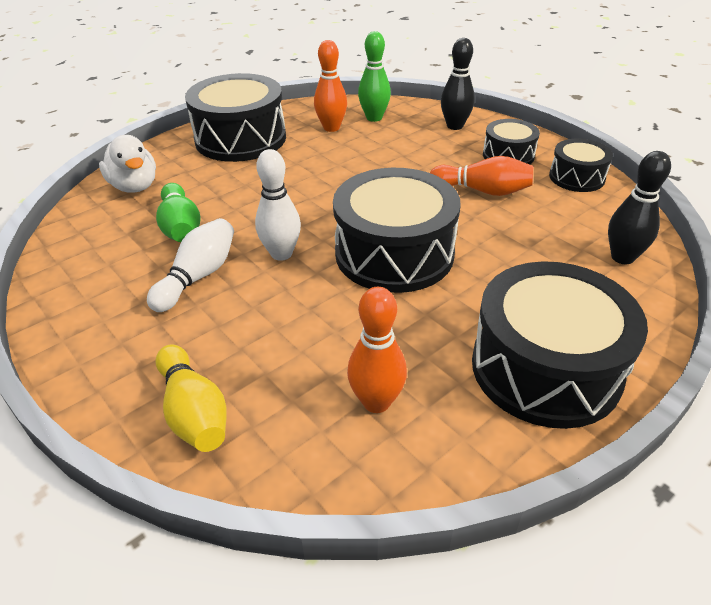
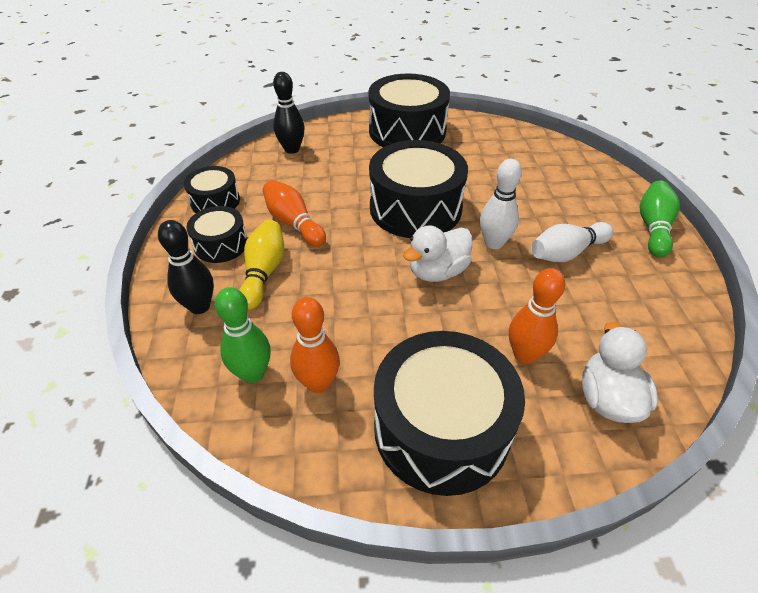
camera: 145 degrees left, 5 degrees up
yellow bowling pin [155,345,227,452] -> yellow bowling pin moved to [239,220,284,310]
green bowling pin [156,183,200,242] -> green bowling pin moved to [639,180,680,257]
orange bowling pin [347,287,407,413] -> orange bowling pin moved to [509,268,565,364]
none -> white duck [403,225,472,282]

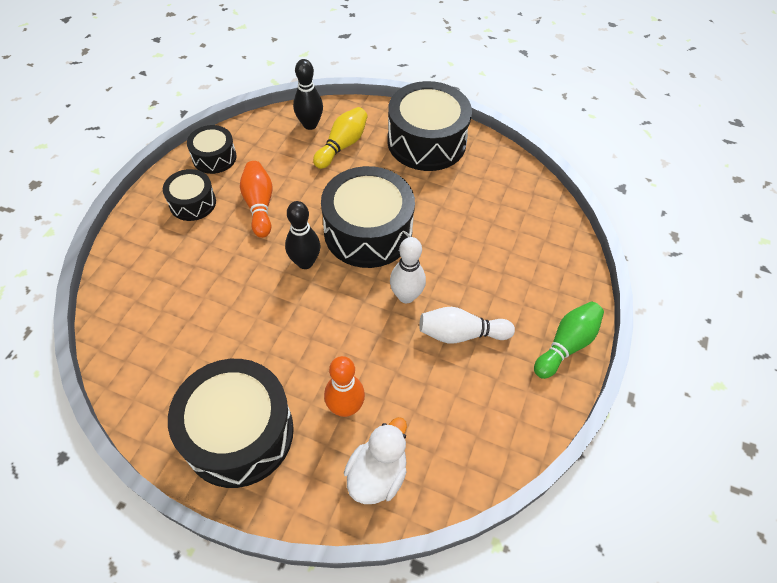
camera: 25 degrees right, 10 degrees up
black bowling pin [158,220,214,314] -> black bowling pin moved to [285,201,320,269]
green bowling pin [215,287,271,383] -> none
yellow bowling pin [239,220,284,310] -> yellow bowling pin moved to [313,107,368,169]
orange bowling pin [290,297,340,393] -> none
white duck [403,225,472,282] -> none

